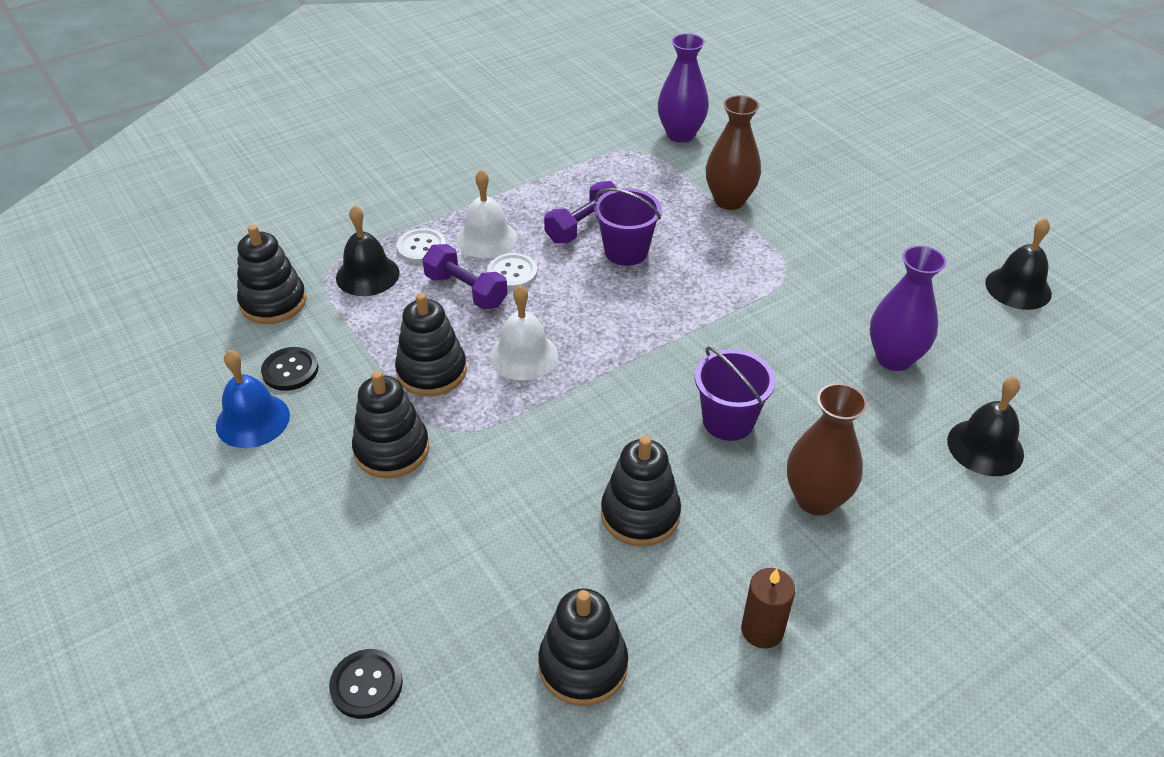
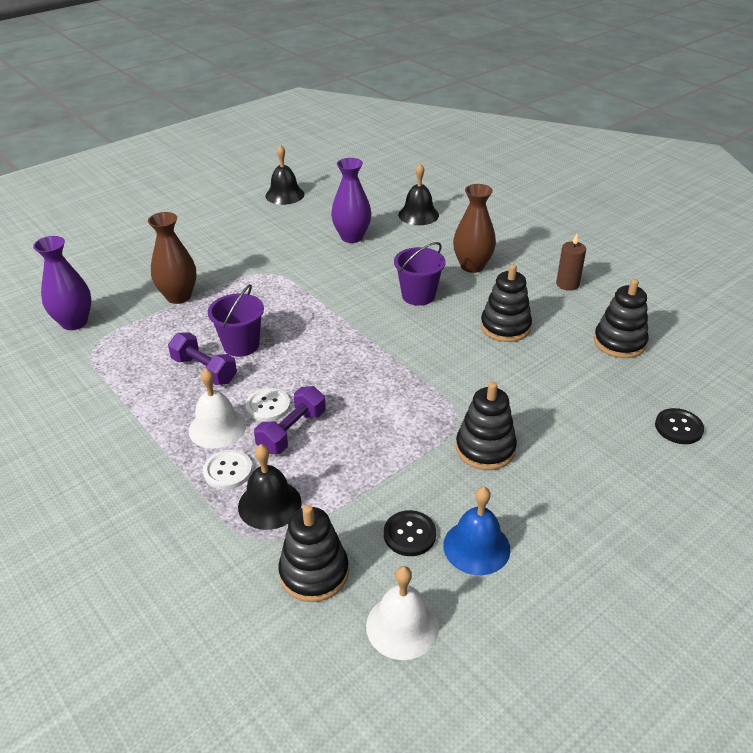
camera: 95 degrees left, 5 degrees down
black stacking toy [395,293,467,396] -> none
white bell [490,285,558,380] -> white bell moved to [366,566,439,660]

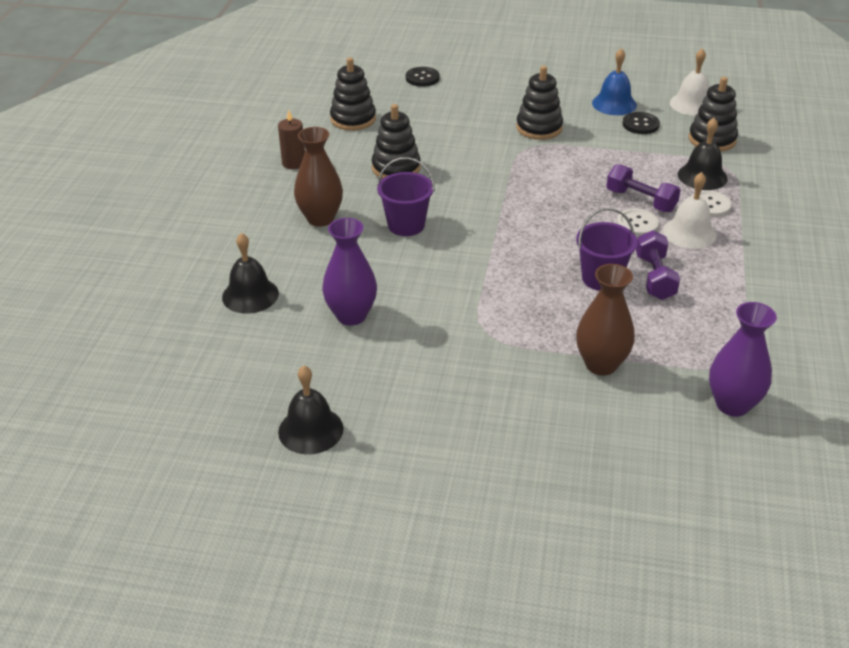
camera: 130 degrees left, 0 degrees up
purple dumbbell [254,386,326,454] -> purple dumbbell turned 45 degrees clockwise [606,164,681,212]

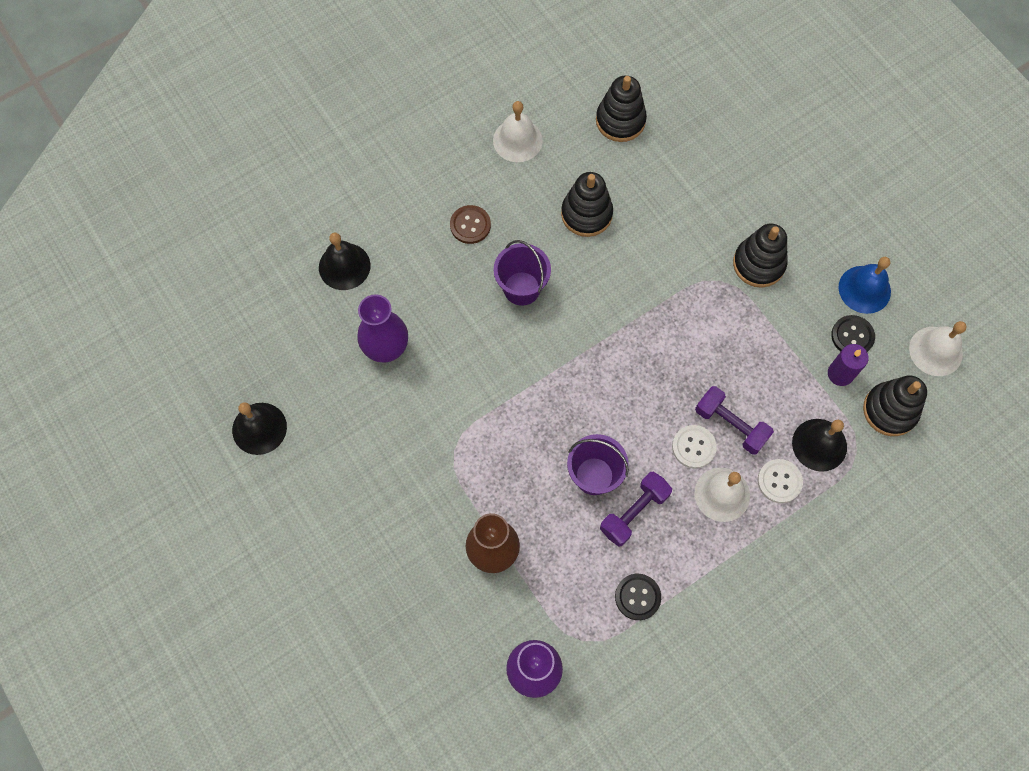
camera: 45 degrees right, 30 degrees up
brown candle [278,110,305,169] -> white bell [493,101,543,162]
brown vase [294,127,343,227] -> brown button [450,205,491,244]
black button [406,67,440,87] -> black button moved to [615,574,661,620]
purple dumbbell [606,164,681,212] -> purple dumbbell turned 45 degrees counterclockwise [695,386,774,455]
none -> purple candle [828,344,869,386]

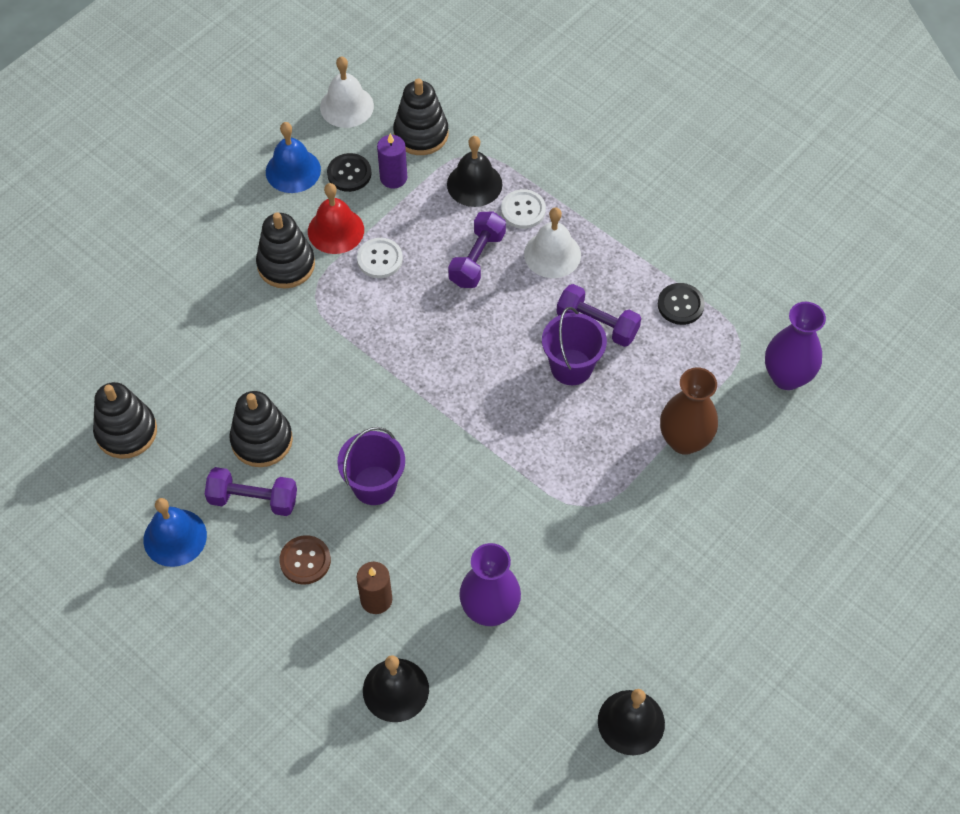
camera: 105 degrees left, 10 degrees down
white bell [493,101,543,162] -> blue bell [144,498,207,567]
white button [672,425,717,469] -> white button moved to [357,238,403,278]
none -> purple dumbbell [205,467,297,516]
none -> red bell [308,183,364,254]
none -> brown candle [357,562,392,614]

